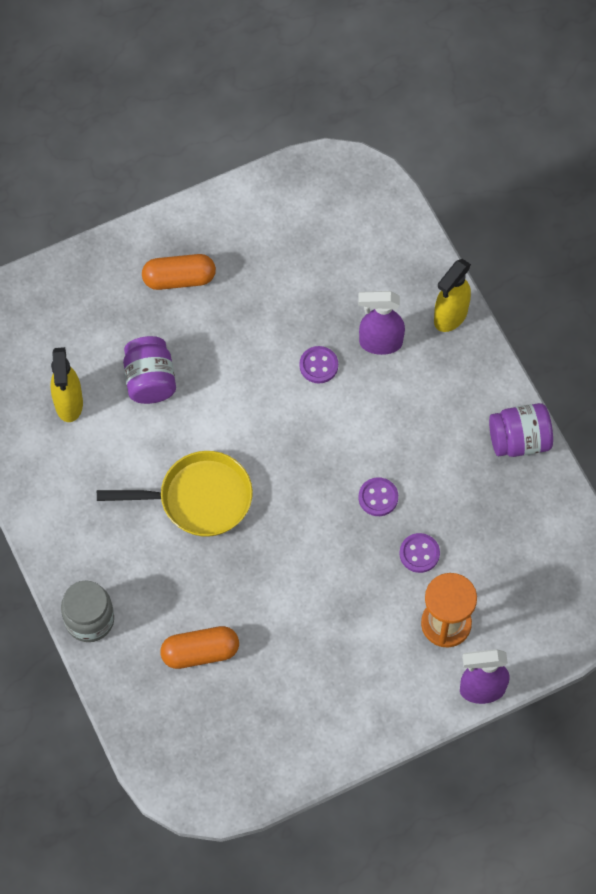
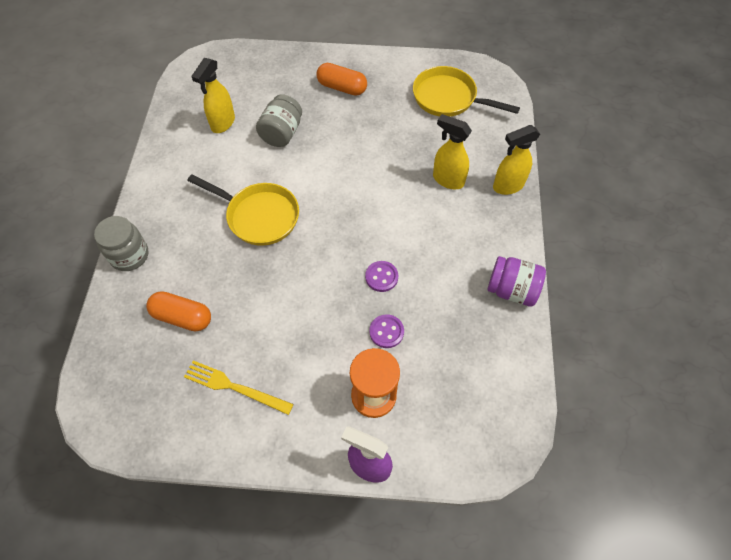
camera: 30 degrees right, 5 degrees down
purple jar [123,336,176,404] -> grey jar [256,94,302,147]
purple button [299,346,338,383] -> none
purple spray bottle [358,291,405,355] -> yellow spray bottle [433,114,472,189]
none -> yellow fork [184,361,294,415]
none -> yellow pan [413,66,520,117]

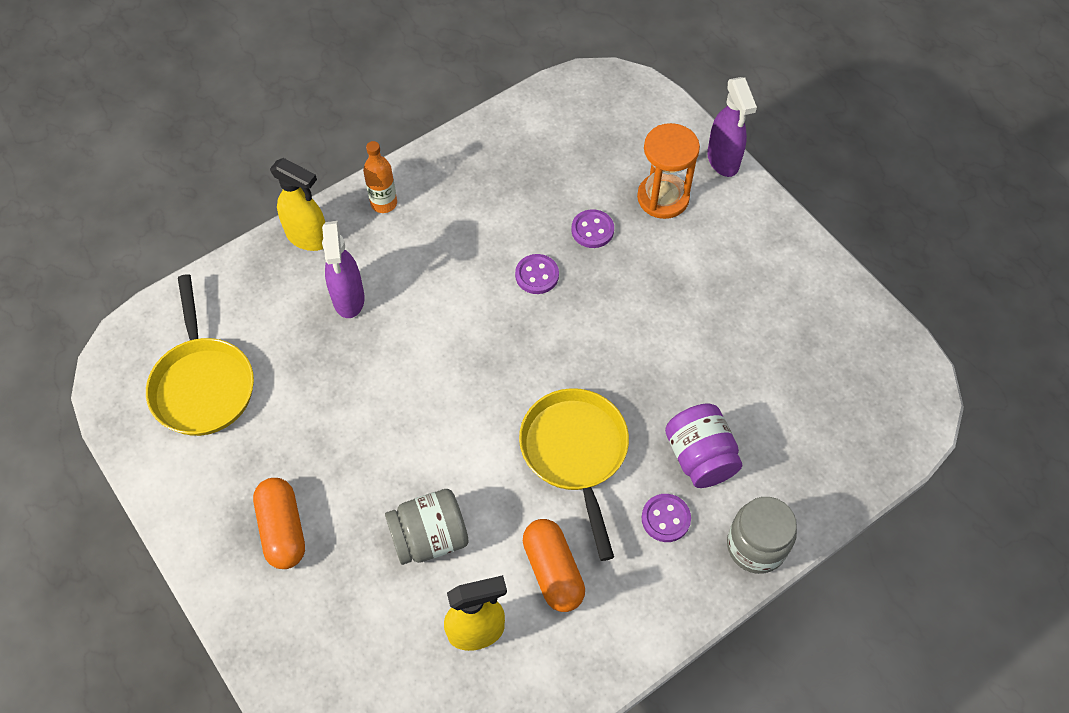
camera: 130 degrees left, 0 degrees up
orange capsule [146,291,211,331] -> orange capsule moved to [523,519,585,612]
yellow fork [184,361,294,415] -> none
yellow spray bottle [433,114,472,189] -> purple spray bottle [322,221,365,318]
purple jar [487,256,546,307] -> purple jar moved to [665,403,742,488]
none -> orange bottle [363,141,397,213]
none -> purple button [642,494,691,542]

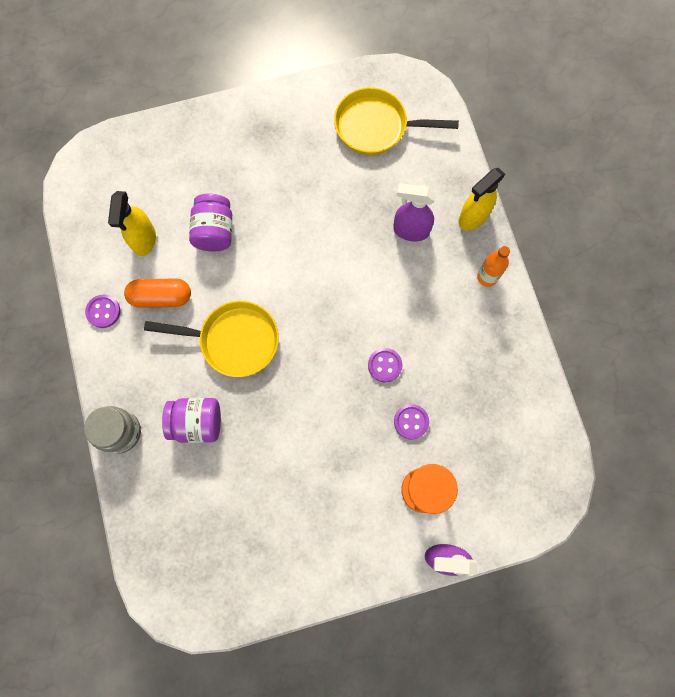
camera: 110 degrees right, 15 degrees up
orange capsule [253,478,305,569] -> none
grey jar [385,489,468,565] -> purple jar [189,194,232,251]
purple button [642,494,691,542] -> purple button moved to [85,295,120,328]

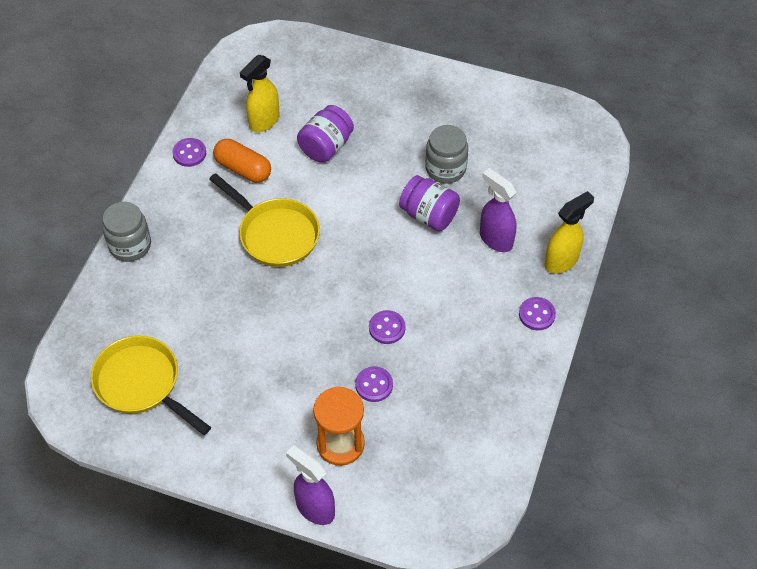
camera: 35 degrees right, 20 degrees down
purple jar [162,398,221,443] -> purple jar moved to [399,175,460,231]
yellow pan [334,87,459,155] -> yellow pan moved to [91,336,211,435]
yellow spray bottle [459,168,505,230] -> yellow spray bottle turned 150 degrees clockwise [544,191,594,273]
orange bottle [477,246,510,287] -> purple button [519,297,556,330]
none -> grey jar [425,125,468,183]

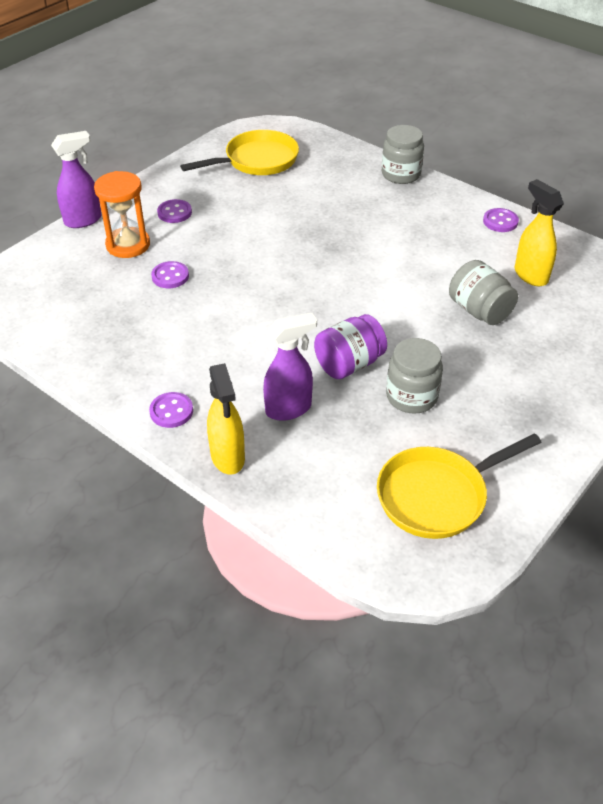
camera: 110 degrees right, 10 degrees down
yellow pan [209,173,320,267] -> yellow pan moved to [377,433,542,539]
orange capsule [213,139,271,183] -> none
purple jar [297,105,354,163] -> grey jar [449,260,518,325]
purple button [369,310,406,344] -> purple button moved to [157,199,192,223]

